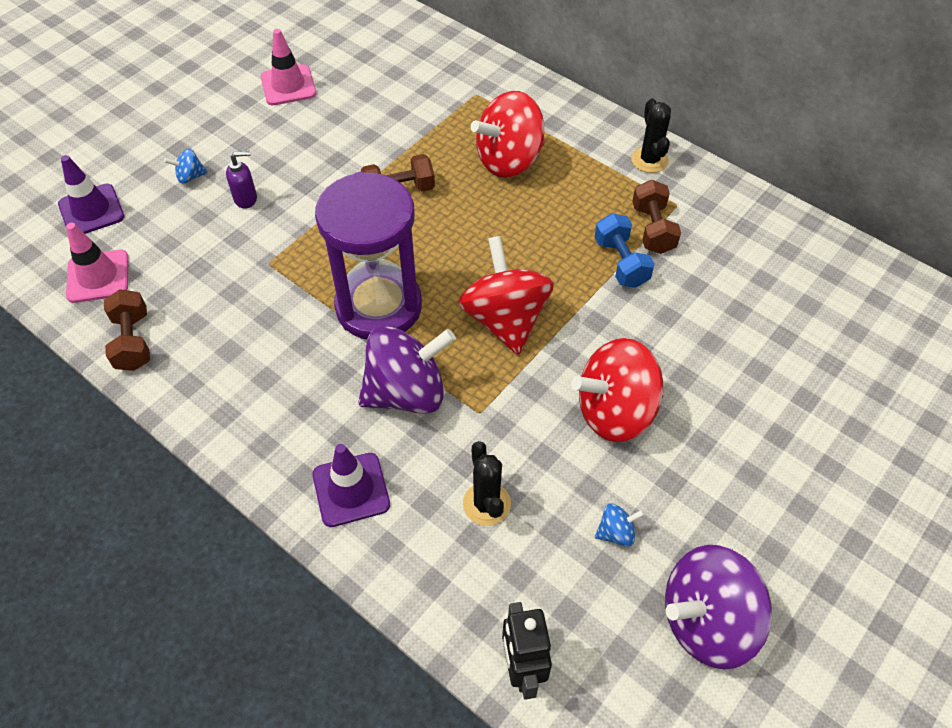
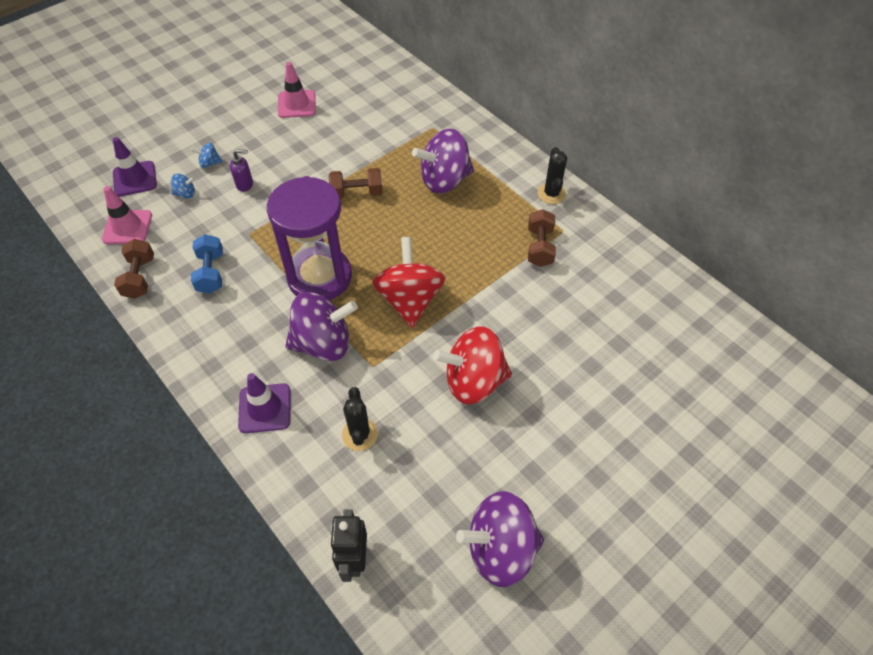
camera: 10 degrees right, 0 degrees up
red spinning top [471,91,545,178] -> purple spinning top [412,129,474,194]
blue dumbbell [595,213,655,288] -> blue dumbbell moved to [191,234,223,294]
blue spinning top [595,503,645,547] -> blue spinning top moved to [171,174,195,199]

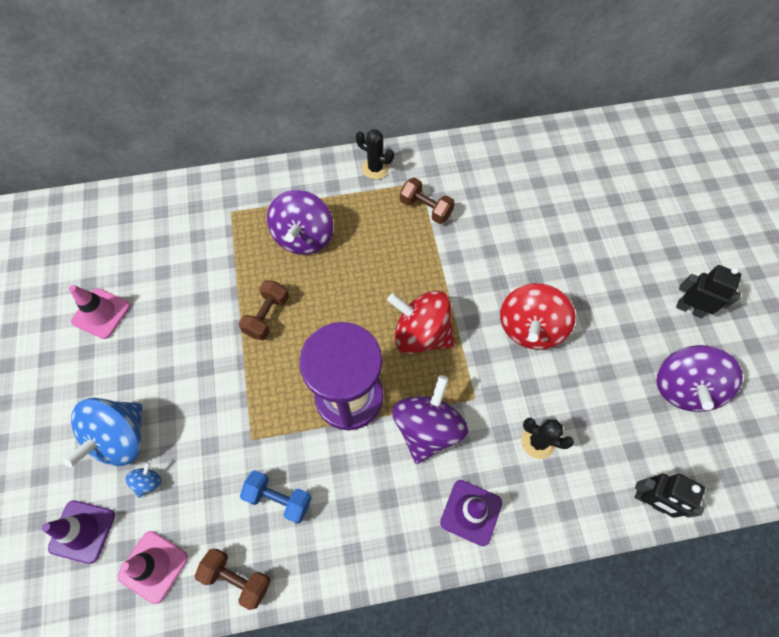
camera: 60 degrees left, 10 degrees up
blue spinning top [191,143,223,168] -> blue spinning top [63,398,142,467], size x2.37
purple soap dispenser [230,149,253,192] -> none
none -> black robot [676,265,741,318]

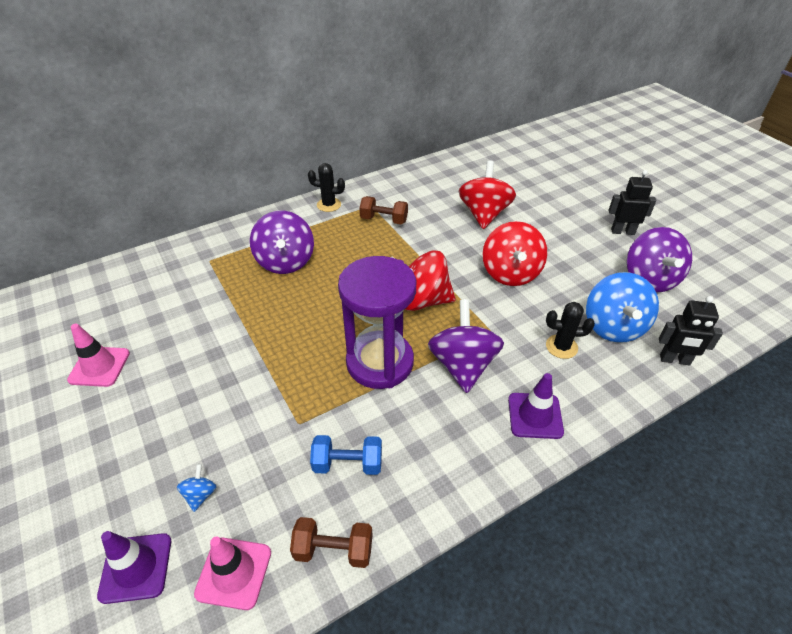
camera: 20 degrees left, 20 degrees down
blue spinning top [63,398,142,467] -> blue spinning top moved to [586,272,659,343]
brown dumbbell [239,280,289,340] -> none
none -> red spinning top [459,160,516,229]

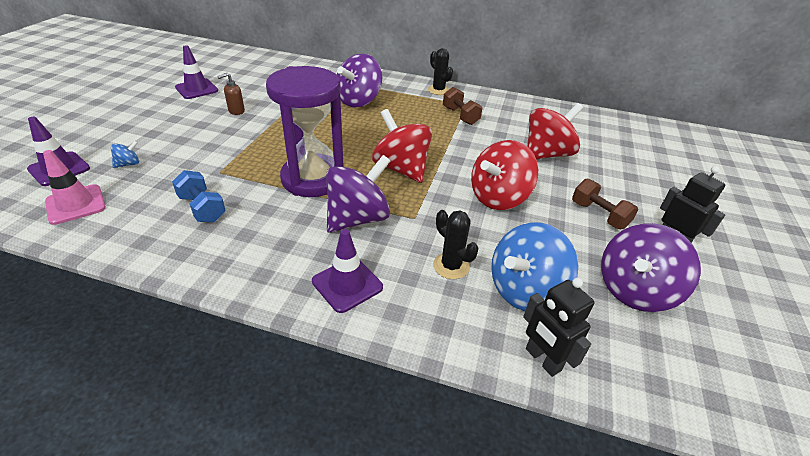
camera: 45 degrees right, 5 degrees down
pink traffic cone [67,324,130,387] -> purple traffic cone [175,45,218,99]
brown dumbbell [290,517,373,568] -> brown dumbbell moved to [572,178,638,229]
none -> brown soap dispenser [217,73,245,115]

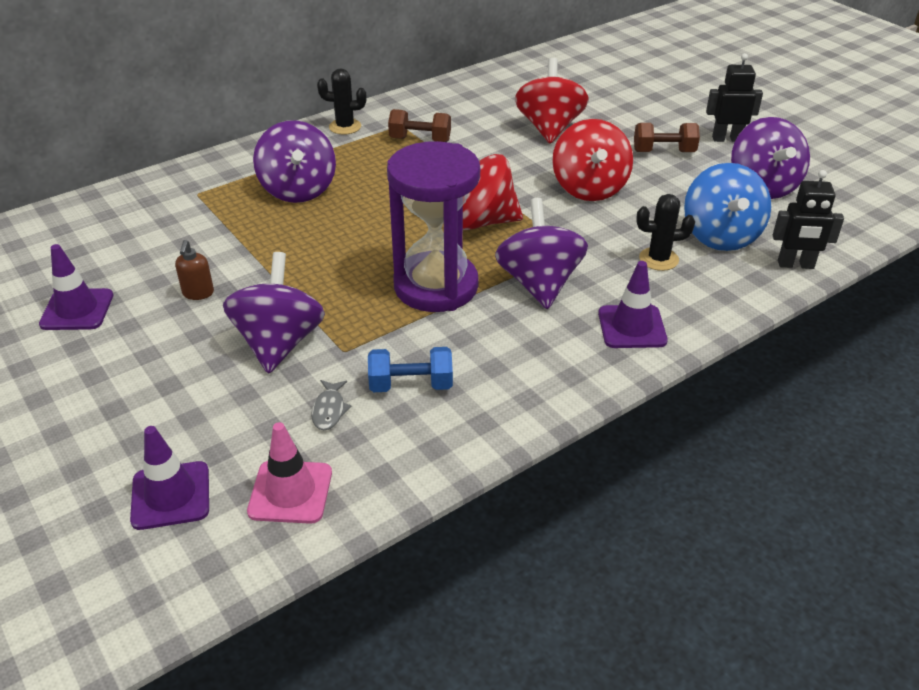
camera: 50 degrees left, 0 degrees up
blue spinning top [111,141,139,168] -> none
none -> purple spinning top [223,252,325,374]
none -> grey fish [311,380,351,430]

